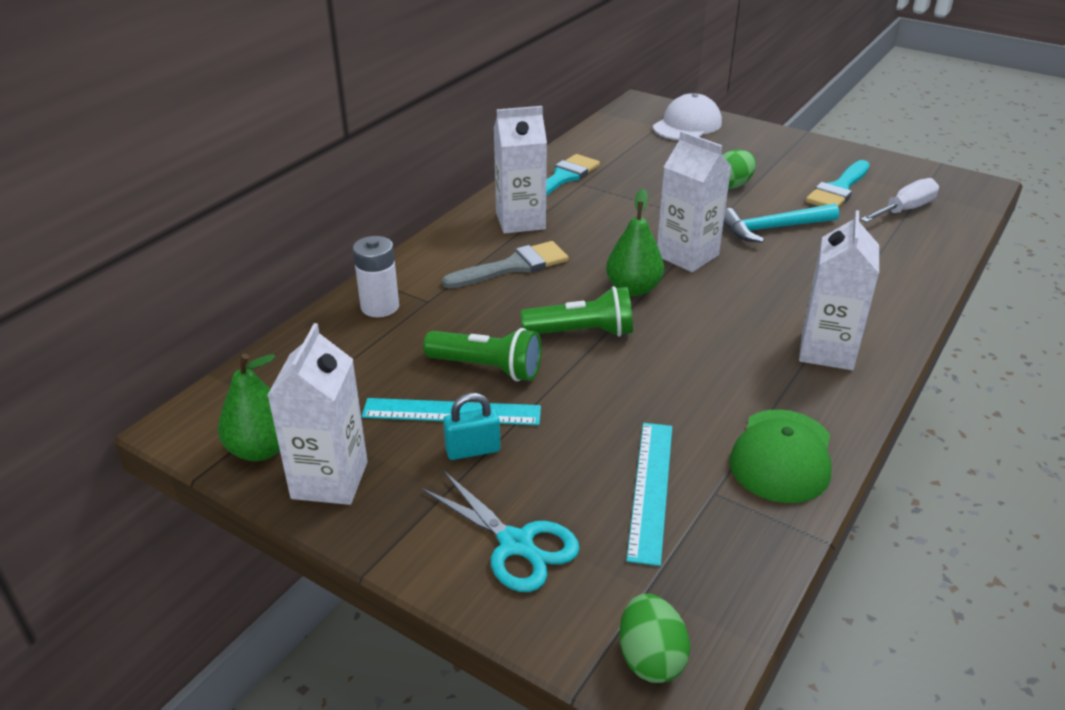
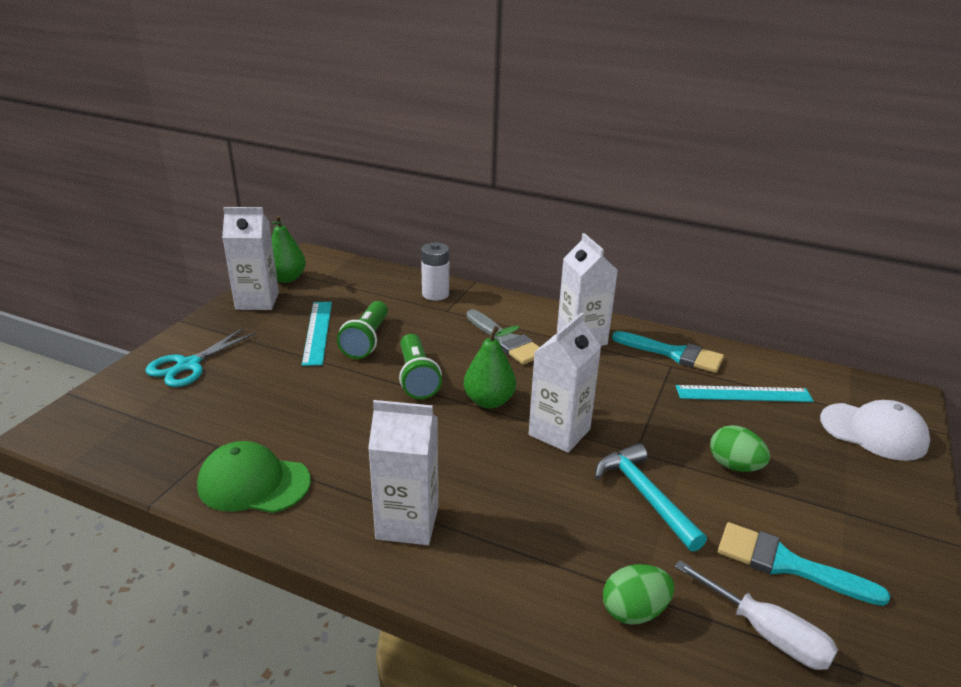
camera: 80 degrees right, 5 degrees down
turquoise padlock [443,393,500,460] -> none
green egg [619,594,690,683] -> green egg moved to [603,564,674,625]
turquoise ruler [626,423,672,566] -> turquoise ruler moved to [676,385,814,402]

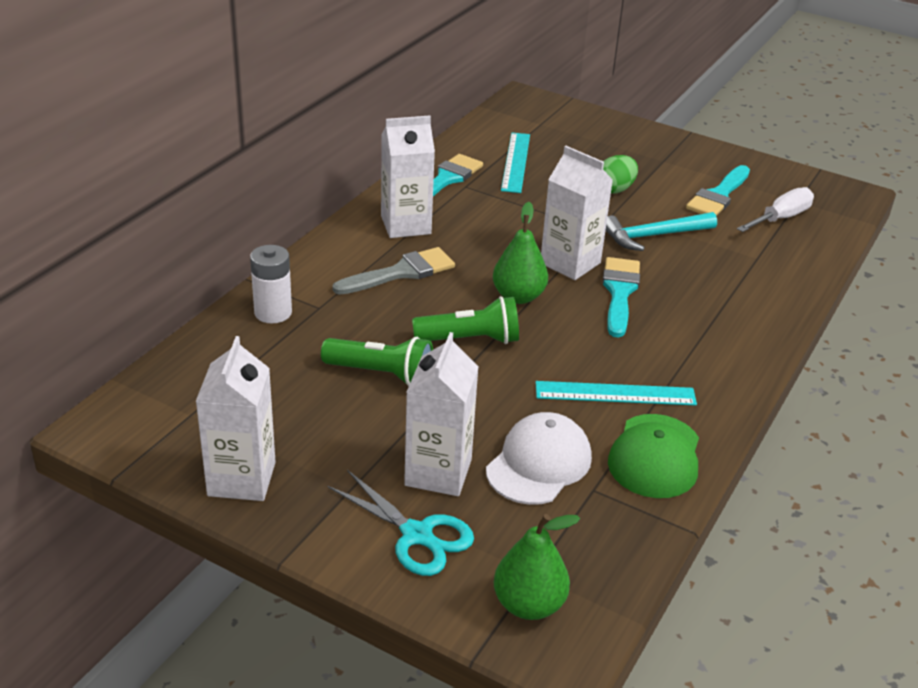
camera: 85 degrees left, 5 degrees up
green pear [271,215,306,283] -> green pear moved to [494,514,581,620]
turquoise ruler [302,302,332,366] -> turquoise ruler moved to [536,381,697,406]
white carton [368,400,438,545] -> white carton moved to [404,332,478,496]
green egg [603,564,674,625] -> none
white cap [820,400,930,461] -> white cap moved to [486,412,592,505]
none -> turquoise brush [602,257,640,338]

